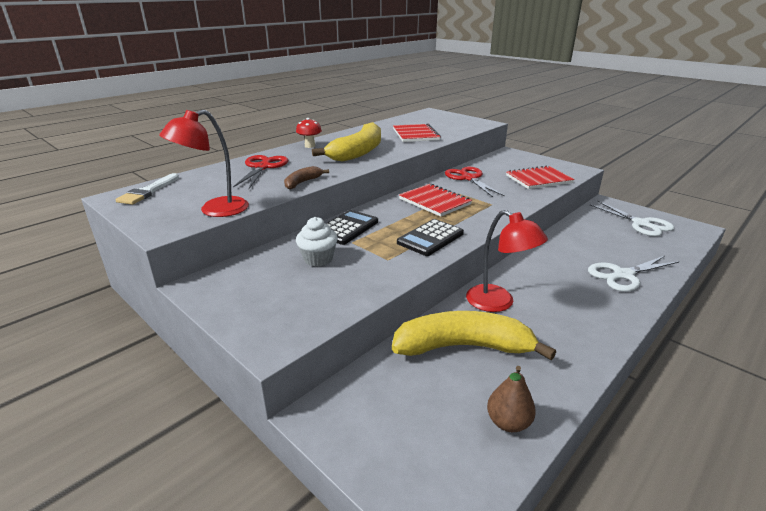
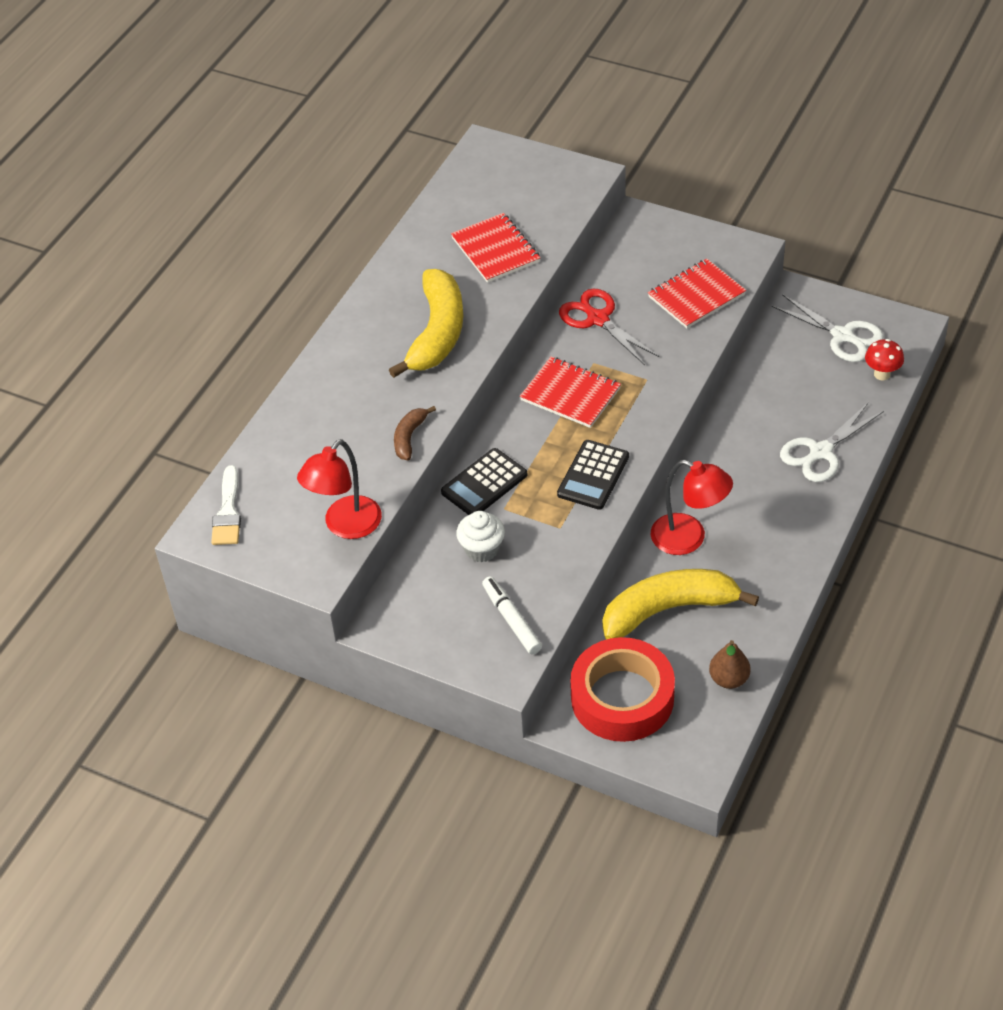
camera: 15 degrees left, 20 degrees up
red scissors [233,155,288,189] -> none
red mushroom [296,118,322,148] -> red mushroom moved to [865,339,904,380]
black calculator [326,210,378,245] -> black calculator turned 150 degrees counterclockwise [441,448,527,515]
none -> white marker [482,576,542,655]
none -> red tape [570,637,675,742]

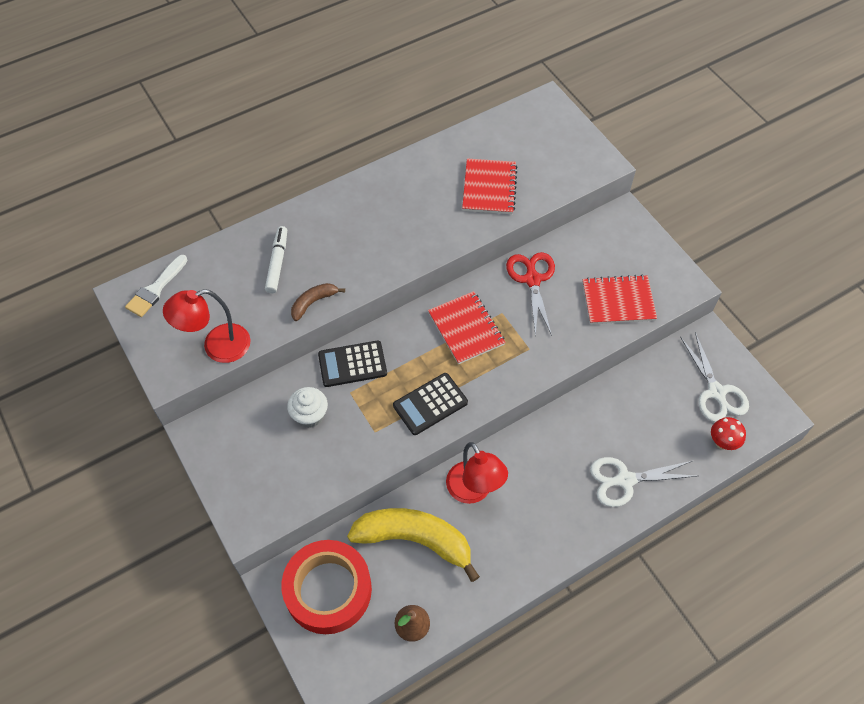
camera: 30 degrees right, 10 degrees up
yellow banana [389,269,463,378] -> none
white marker [482,576,542,655] -> white marker moved to [265,226,287,293]

